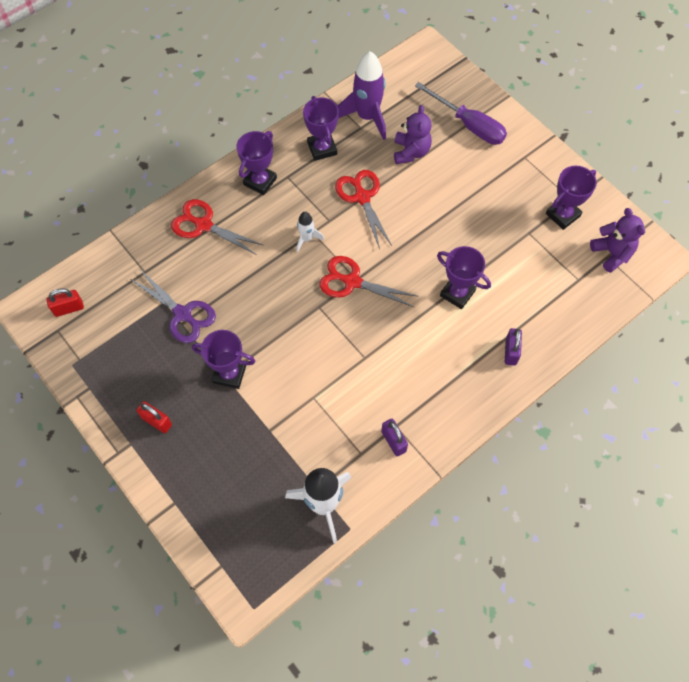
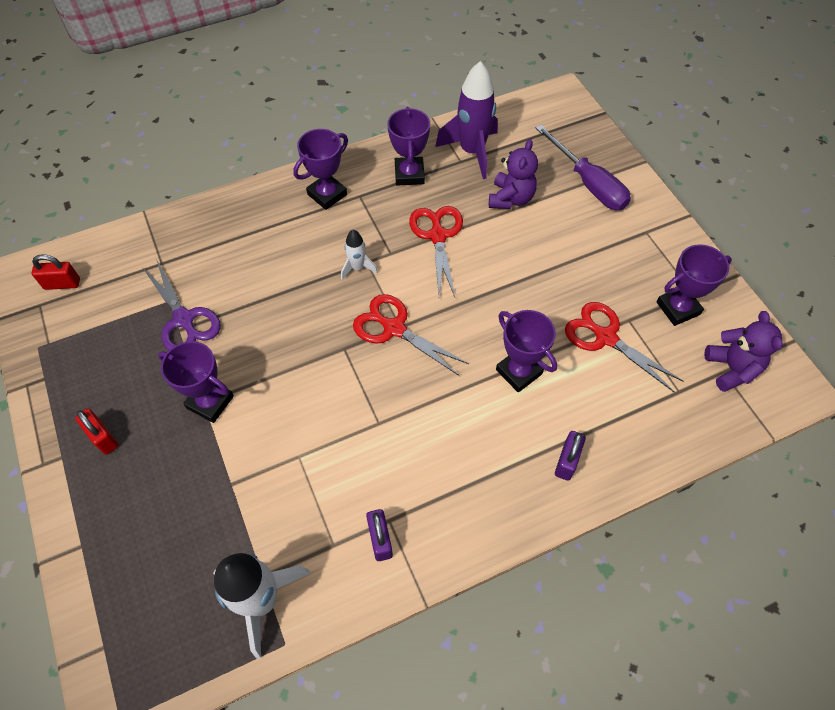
camera: 15 degrees right, 5 degrees down
red scissors [171,199,263,255] -> red scissors moved to [565,302,684,393]

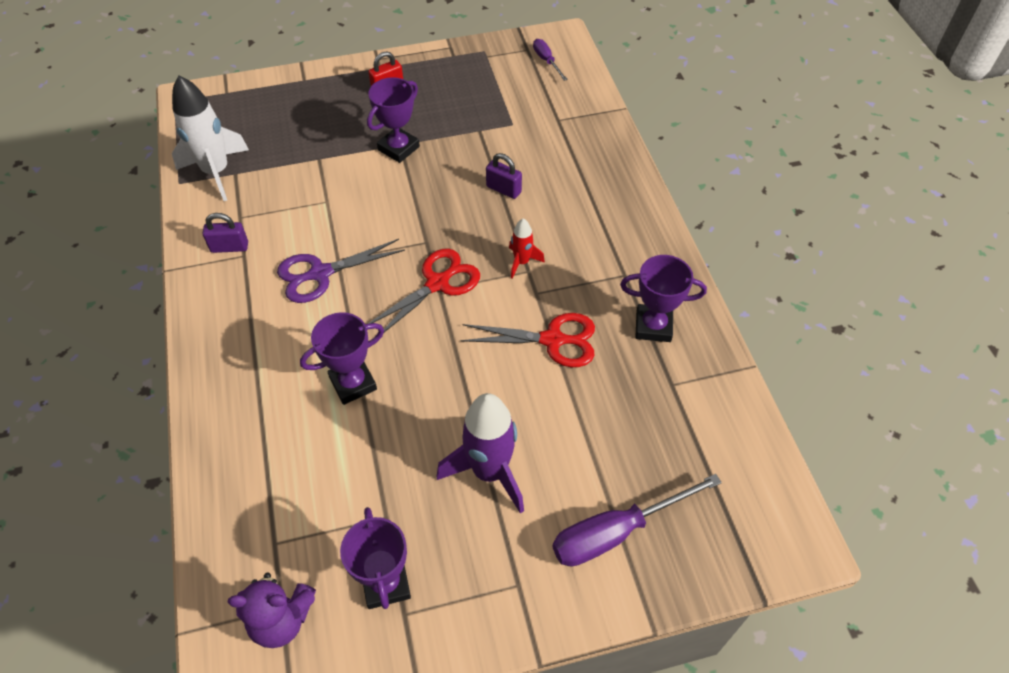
camera: 100 degrees right, 5 degrees down
red padlock [31,254,80,290] -> purple screwdriver [533,39,568,81]
purple scissors [142,259,221,350] -> purple scissors moved to [277,239,405,303]
purple trophy [293,129,348,210] -> none
white rocket [341,230,378,280] -> red rocket [509,219,545,279]
purple rocket [435,61,498,179] -> purple rocket moved to [437,393,524,514]
purple teddy bear [489,139,538,209] -> none
purple padlock [555,431,586,481] -> purple padlock moved to [486,153,522,199]
red scissors [565,302,684,393] -> none

